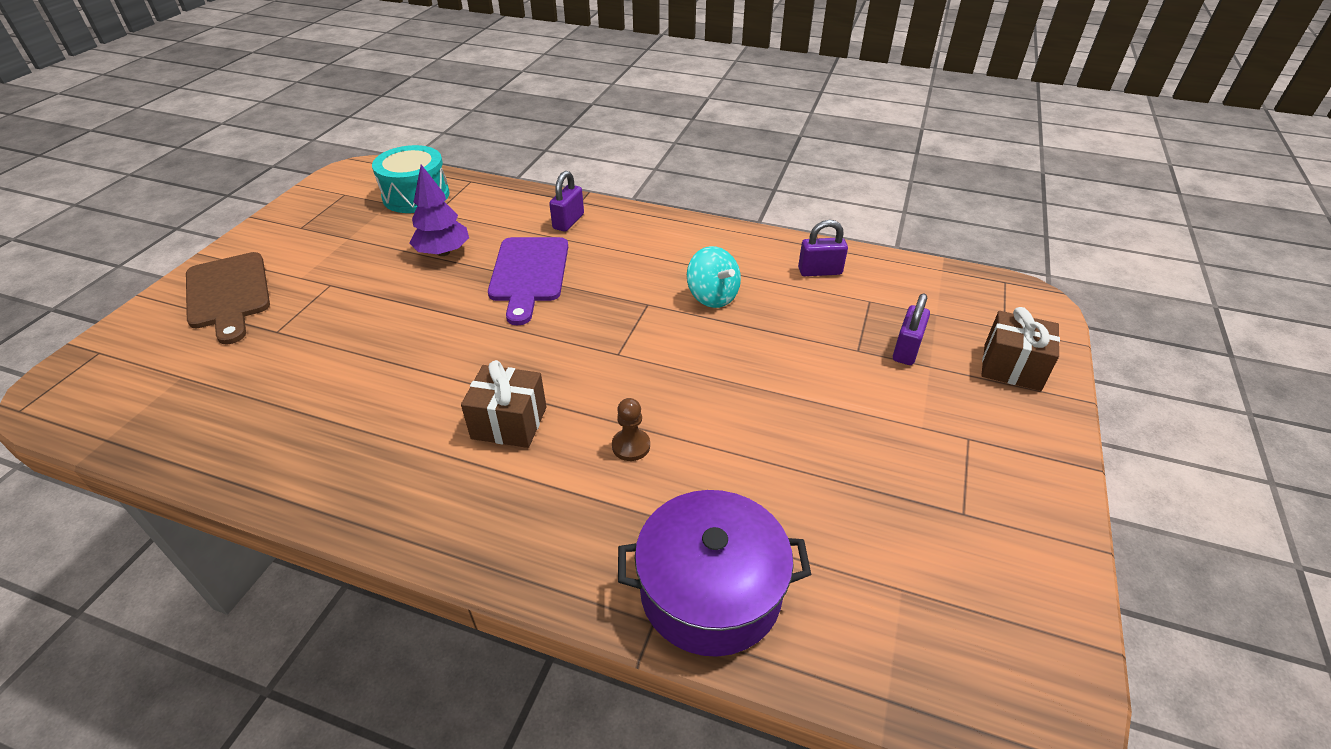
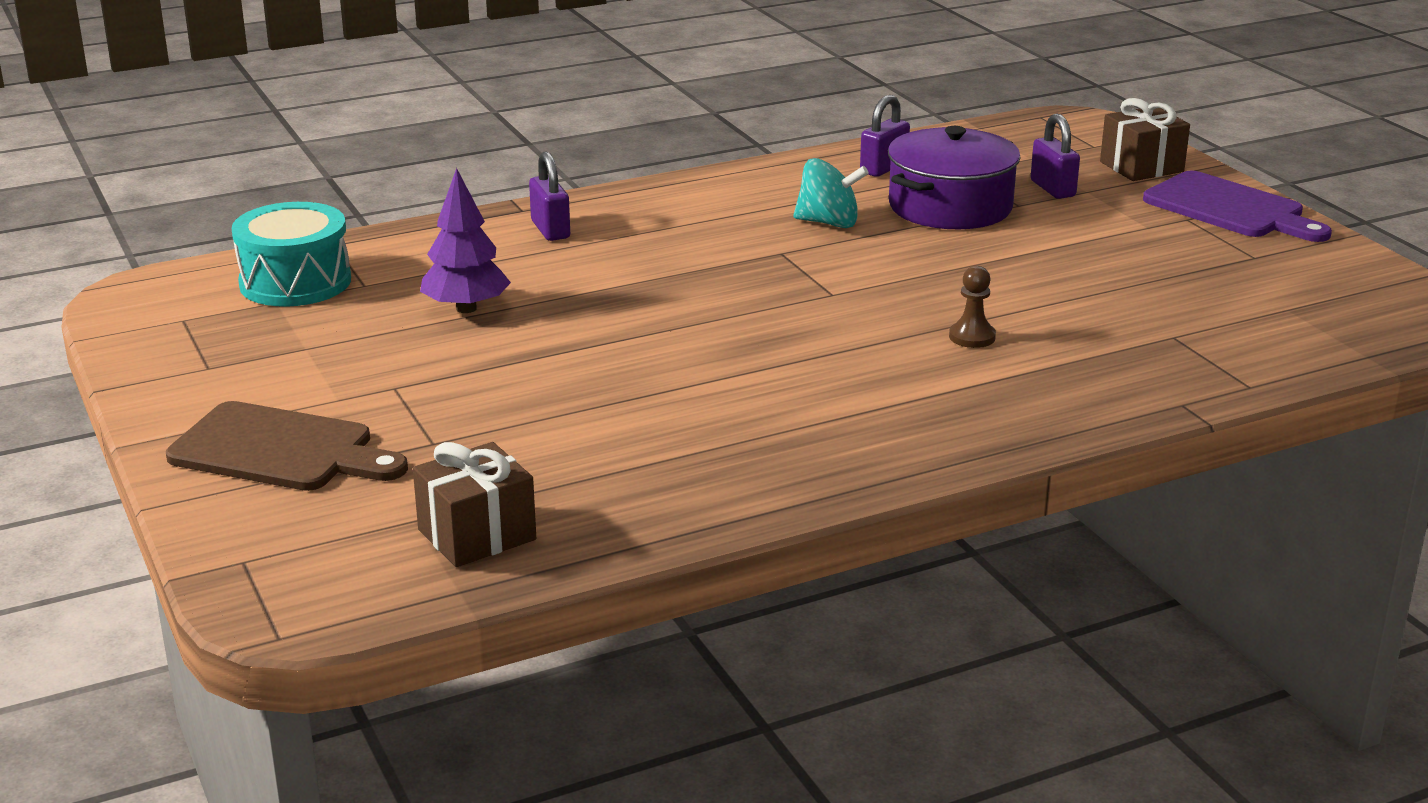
camera: 45 degrees left, 15 degrees down
brown gift [461,360,546,448] -> brown gift moved to [413,442,536,567]
purple cutting board [488,237,568,325] -> purple cutting board moved to [1143,171,1332,242]
purple pot [618,490,811,657] -> purple pot moved to [888,126,1021,229]

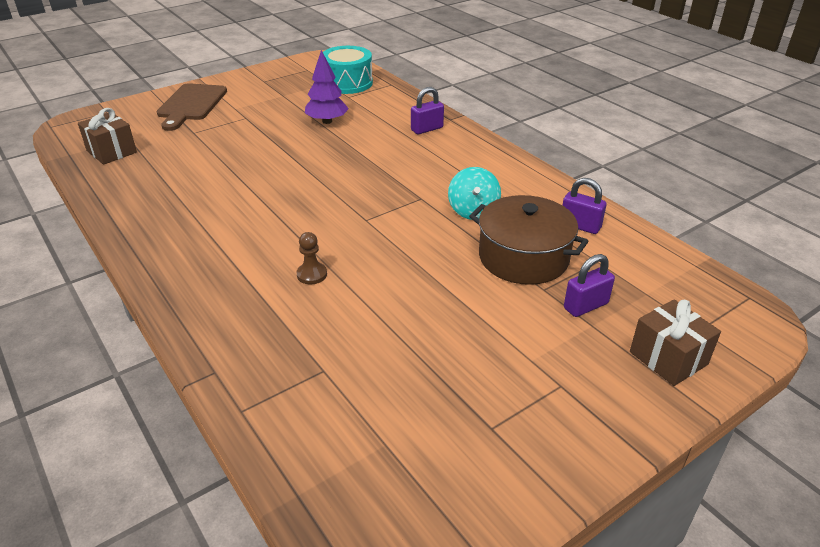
camera: 80 degrees right, 10 degrees up
purple pot [888,126,1021,229] -> brown pot [469,195,589,285]
purple cutting board [1143,171,1332,242] -> none

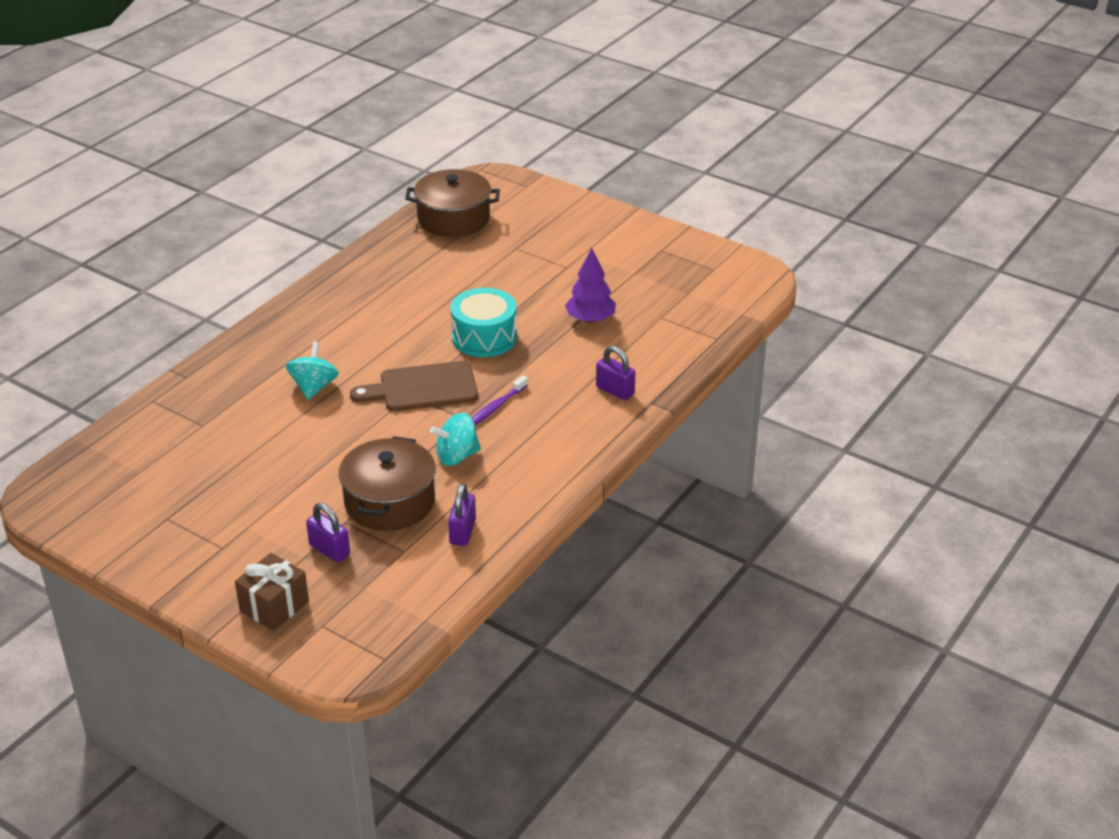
camera: 70 degrees right, 0 degrees up
brown gift [78,108,137,165] -> brown pot [405,169,500,237]
brown cutting board [157,83,227,131] -> brown cutting board moved to [350,361,478,411]
brown pawn [296,232,327,284] -> turquoise spinning top [286,341,339,400]
turquoise drum [323,46,373,94] -> turquoise drum moved to [450,288,517,357]
none -> purple toothbrush [472,375,528,425]

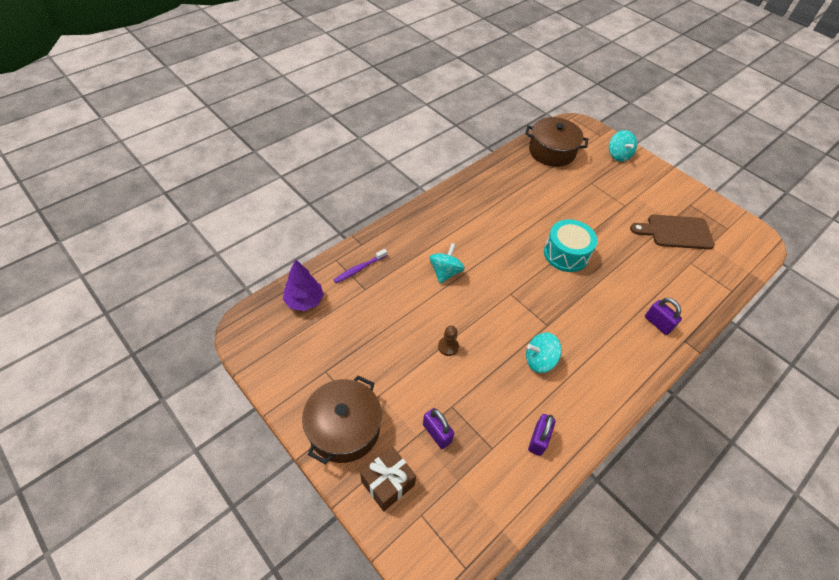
camera: 10 degrees right, 15 degrees up
brown pot [339,436,436,531] -> brown pot moved to [302,375,382,464]
brown cutting board [350,361,478,411] -> brown cutting board moved to [630,215,715,249]
purple toothbrush [472,375,528,425] -> purple toothbrush moved to [333,249,387,283]
purple tree [565,248,616,323] -> purple tree moved to [283,259,324,311]
none -> brown pawn [438,326,459,356]
none -> turquoise spinning top [609,130,637,161]

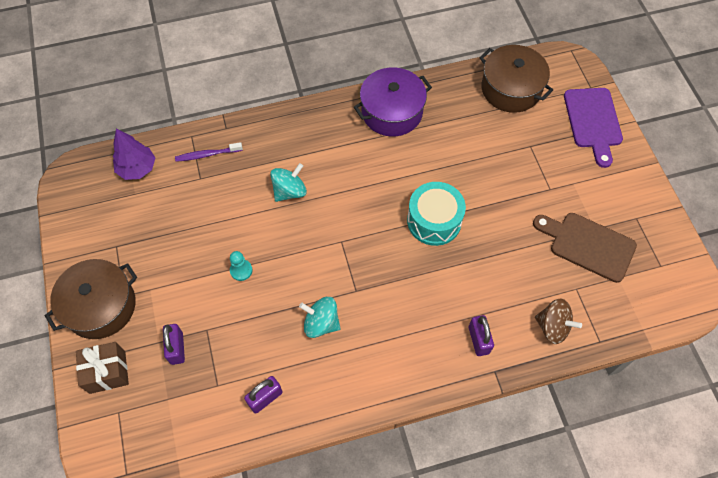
camera: 30 degrees right, 10 degrees up
brown pawn [438,326,459,356] -> turquoise pawn [230,251,252,281]
turquoise spinning top [609,130,637,161] -> purple cutting board [564,88,623,168]
none -> purple pot [354,67,432,136]
none -> brown spinning top [535,298,582,344]

